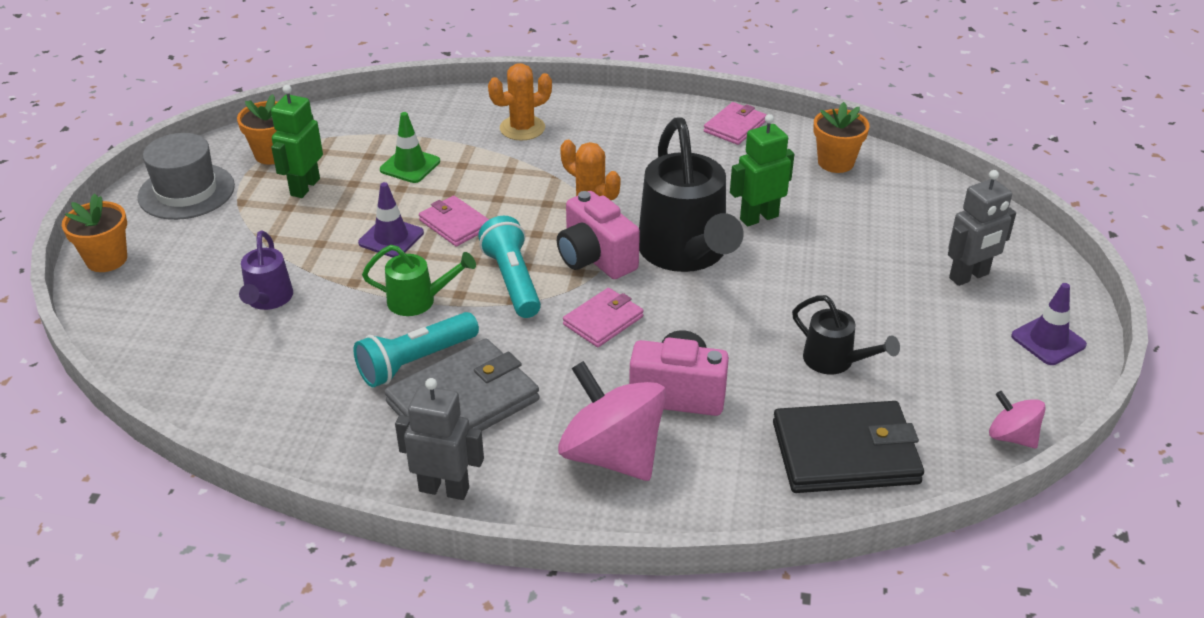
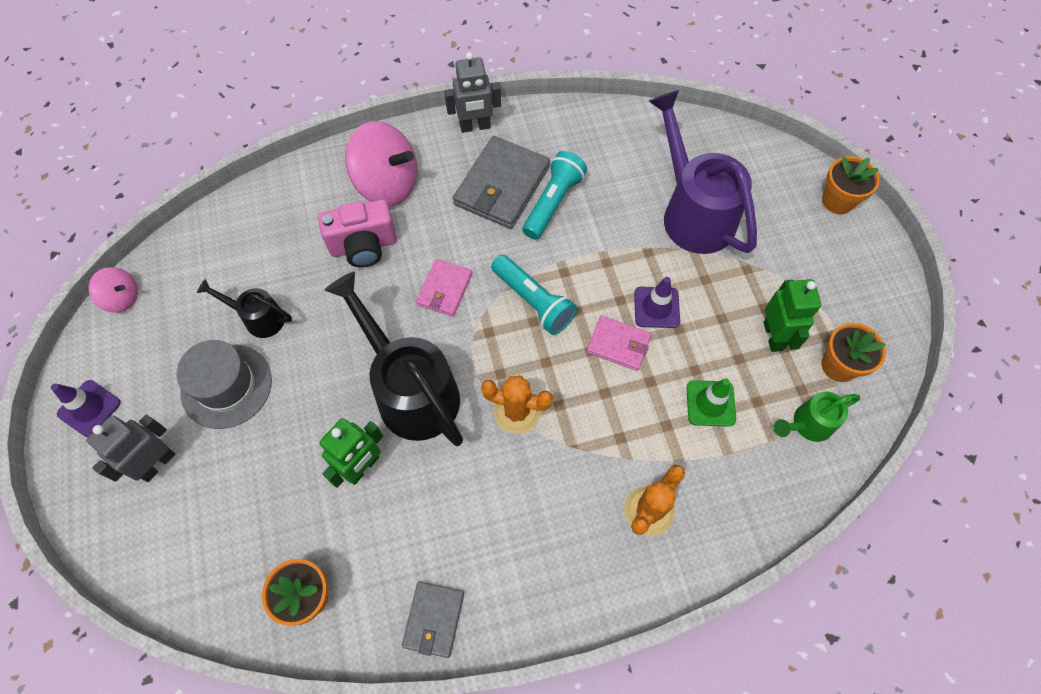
camera: 155 degrees right, 25 degrees up
grey hat [137,133,235,220] -> grey hat moved to [177,340,272,429]
purple watering can [239,231,293,310] -> purple watering can [649,90,757,254], size x2.00
green watering can [362,245,476,316] -> green watering can moved to [774,392,860,442]
pink camera [557,191,640,279] -> none
pink wallet [704,102,767,145] -> grey wallet [402,581,464,658]
black wallet [773,401,924,493] -> none

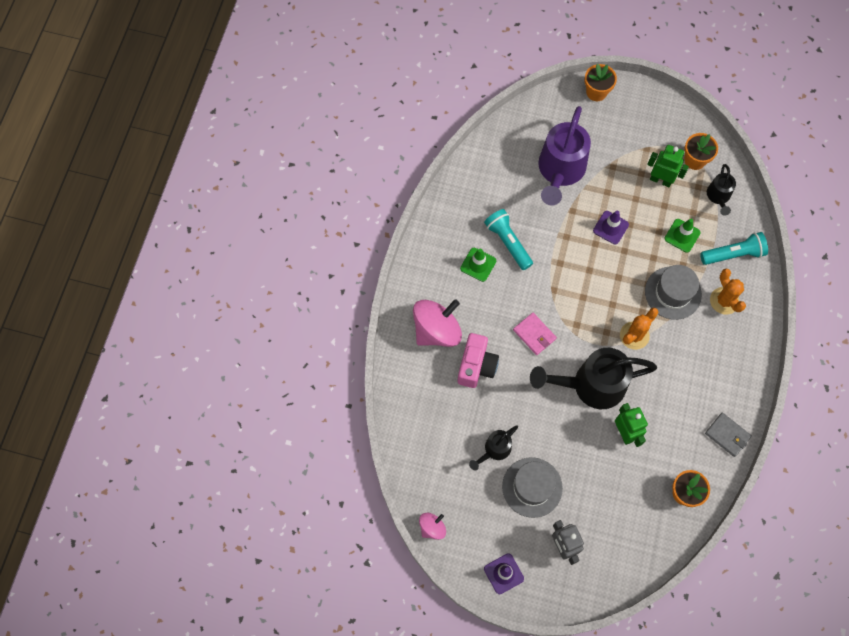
camera: 60 degrees left, 5 degrees up
grey robot [444,52,501,133] -> none
grey wallet [453,136,550,229] -> green traffic cone [460,248,496,282]
turquoise flashlight [491,255,577,335] -> turquoise flashlight moved to [700,232,768,265]
pink wallet [587,316,651,371] -> none
purple watering can [649,90,757,254] -> purple watering can turned 75 degrees counterclockwise [538,106,591,206]
green watering can [774,392,860,442] -> black watering can [707,164,736,216]
none -> grey hat [645,265,702,320]

